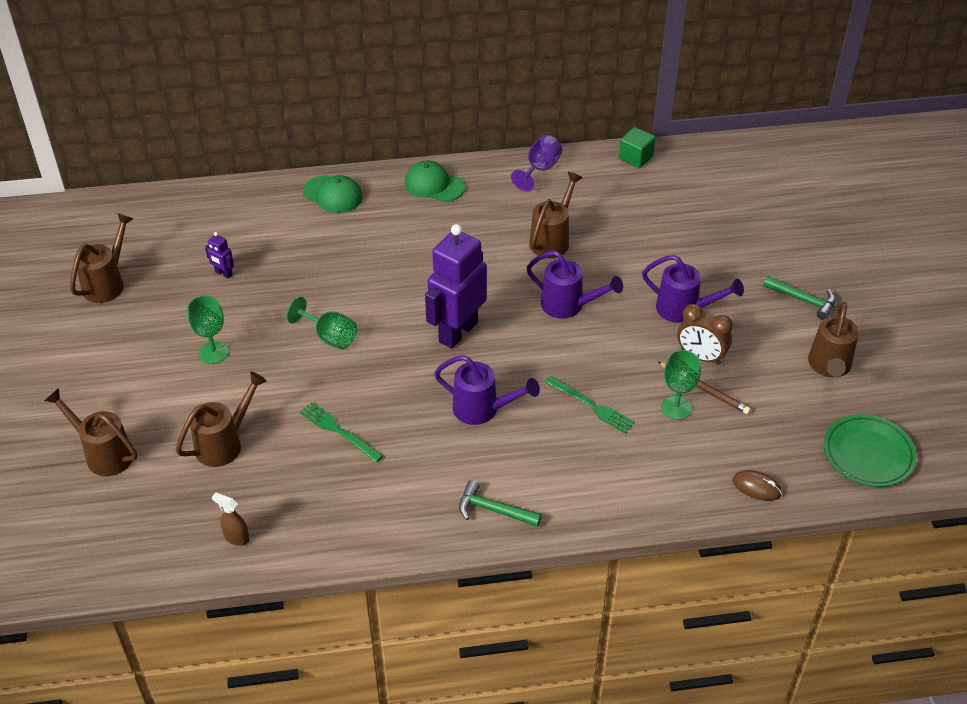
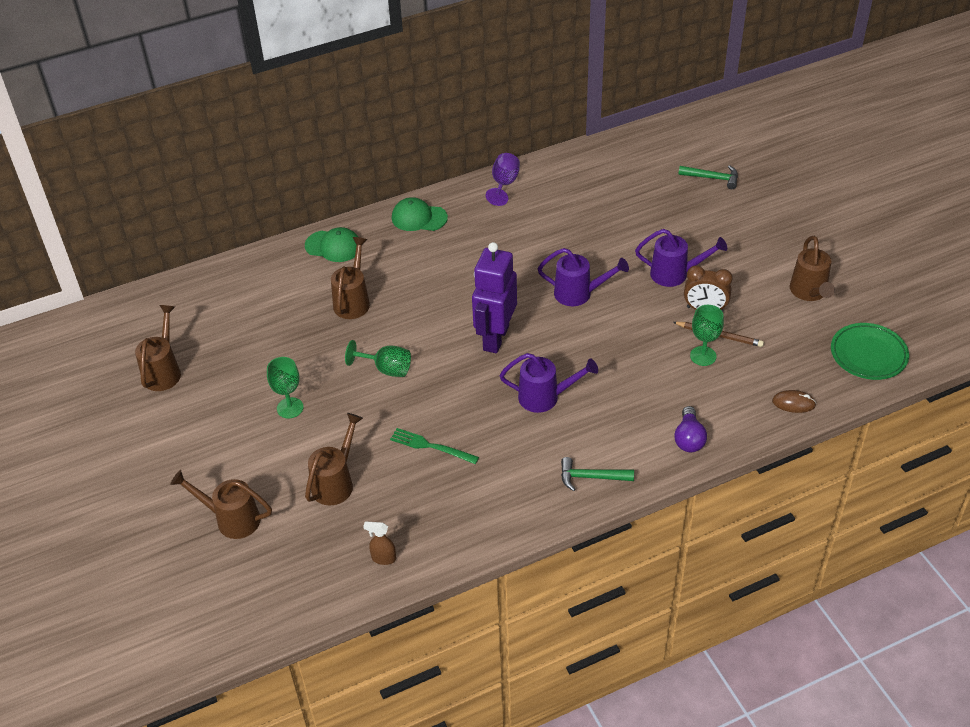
camera: 15 degrees left, 0 degrees up
purple robot [205,232,234,279] -> none
brown watering can [529,172,583,258] -> brown watering can moved to [331,237,370,319]
green fork [545,376,635,433] -> none
green cube [619,127,655,168] -> none
green hammer [763,276,836,320] -> green hammer moved to [678,165,738,189]
none -> purple light bulb [674,406,707,452]

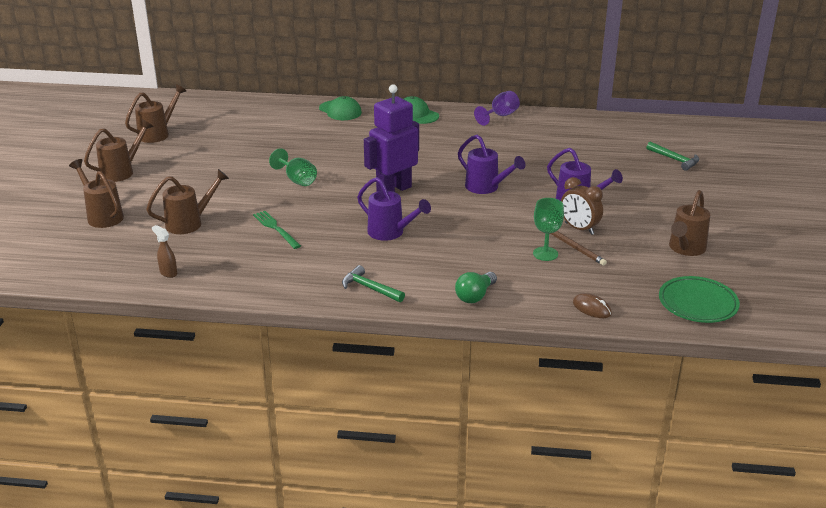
camera: 30 degrees right, 15 degrees down
green goblet [267,357,304,418] -> none
brown watering can [331,237,370,319] -> brown watering can moved to [84,119,154,182]
purple light bulb [674,406,707,452] -> green light bulb [455,272,497,303]

